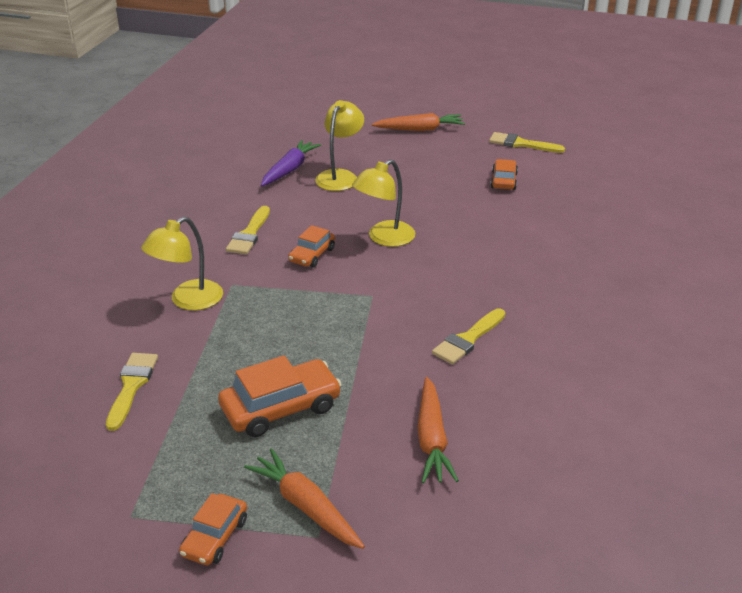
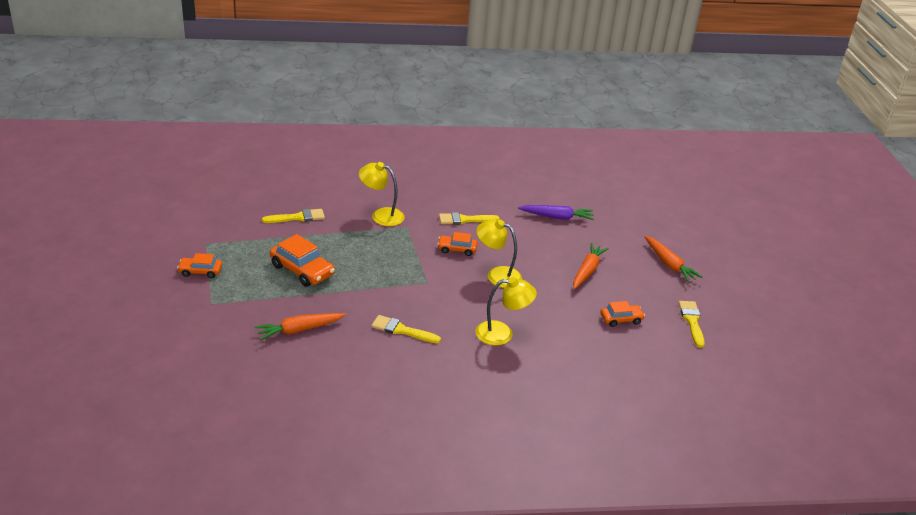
camera: 65 degrees right, 0 degrees up
orange carrot [244,448,365,549] -> orange carrot moved to [573,243,609,289]
yellow lamp [315,100,364,191] -> yellow lamp moved to [475,277,537,345]

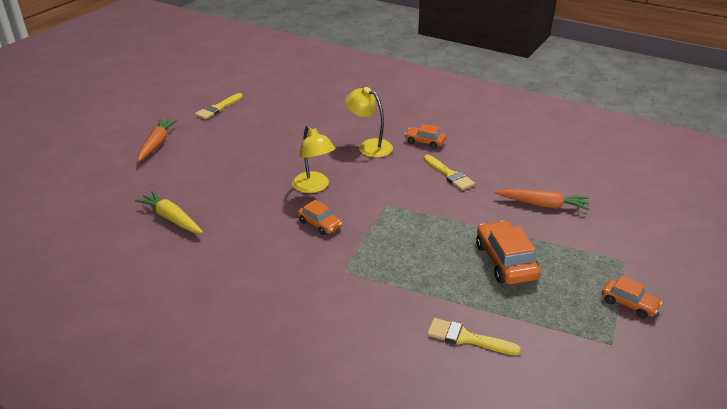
camera: 140 degrees left, 0 degrees up
yellow lamp [359,162,404,226] -> none
yellow brush [439,212,500,225] -> none
purple carrot [518,205,594,220] -> yellow carrot [135,191,203,233]
orange carrot [573,243,609,289] -> none
orange car [600,301,645,327] -> orange car moved to [404,124,446,149]

